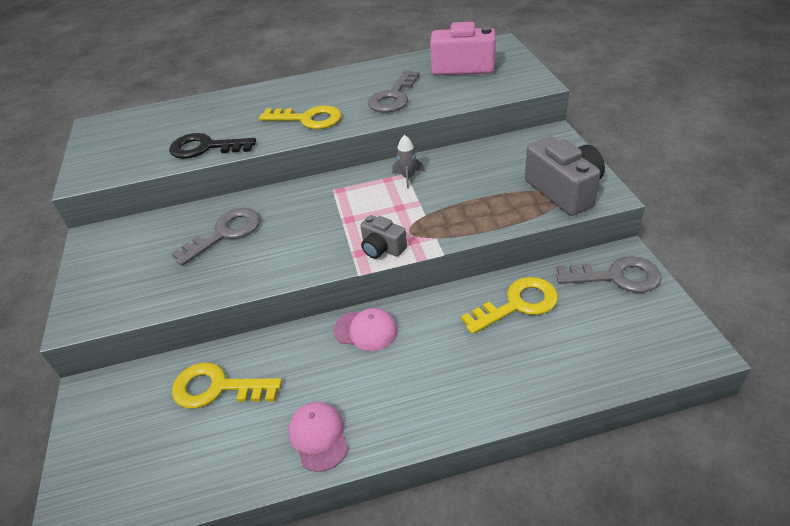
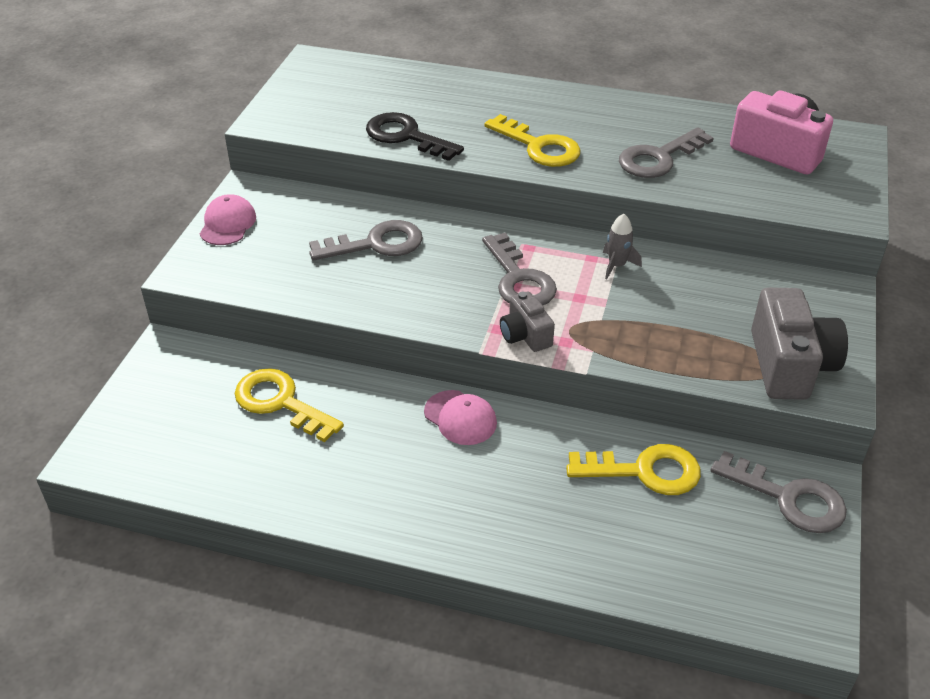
camera: 25 degrees right, 0 degrees up
pink cap [289,402,348,472] -> pink cap moved to [200,194,256,245]
none -> grey key [482,233,557,305]

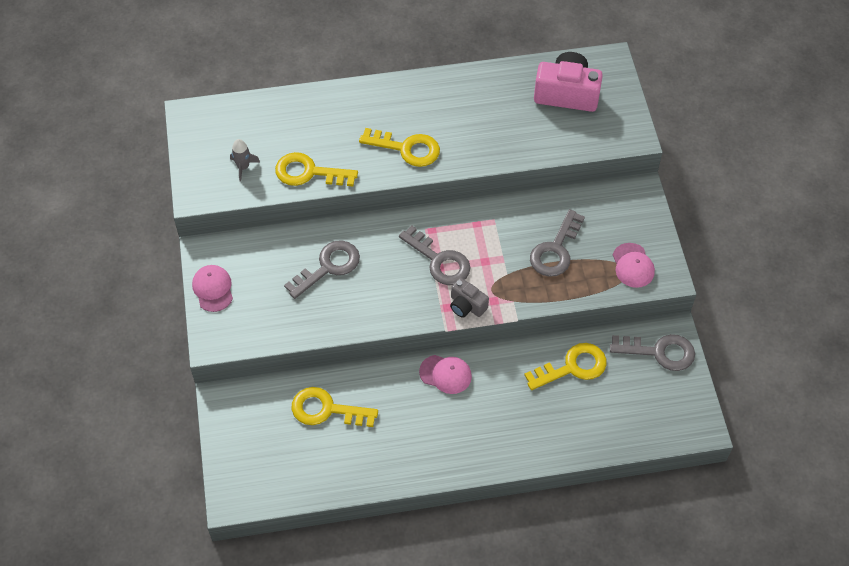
camera: 25 degrees left, 15 degrees up
black key [366,112,464,161] -> yellow key [275,152,358,186]
grey rocket [603,213,642,279] -> grey rocket moved to [230,139,260,181]
grey key [619,127,714,178] -> grey key moved to [530,209,585,277]
grey camera [751,288,848,400] -> pink cap [613,243,655,288]

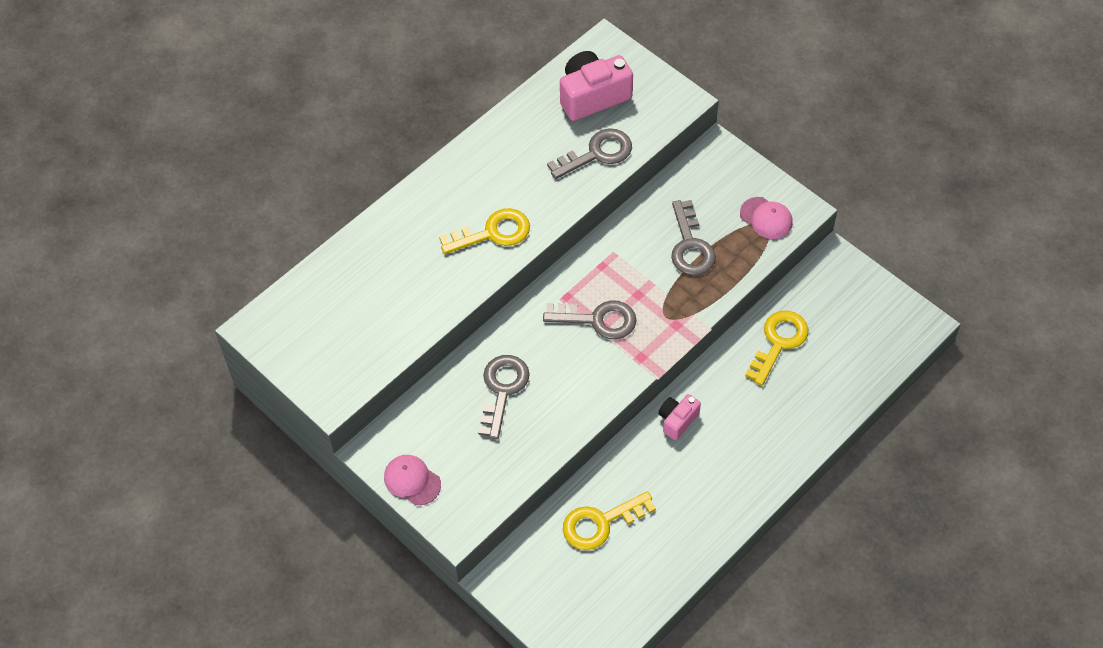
camera: 35 degrees left, 0 degrees up
grey rocket [230,139,260,181] -> none
yellow key [275,152,358,186] -> none
pink cap [419,355,472,394] -> pink camera [659,394,701,440]
grey camera [450,278,489,318] -> none
grey key [610,334,695,371] -> grey key moved to [547,128,632,179]

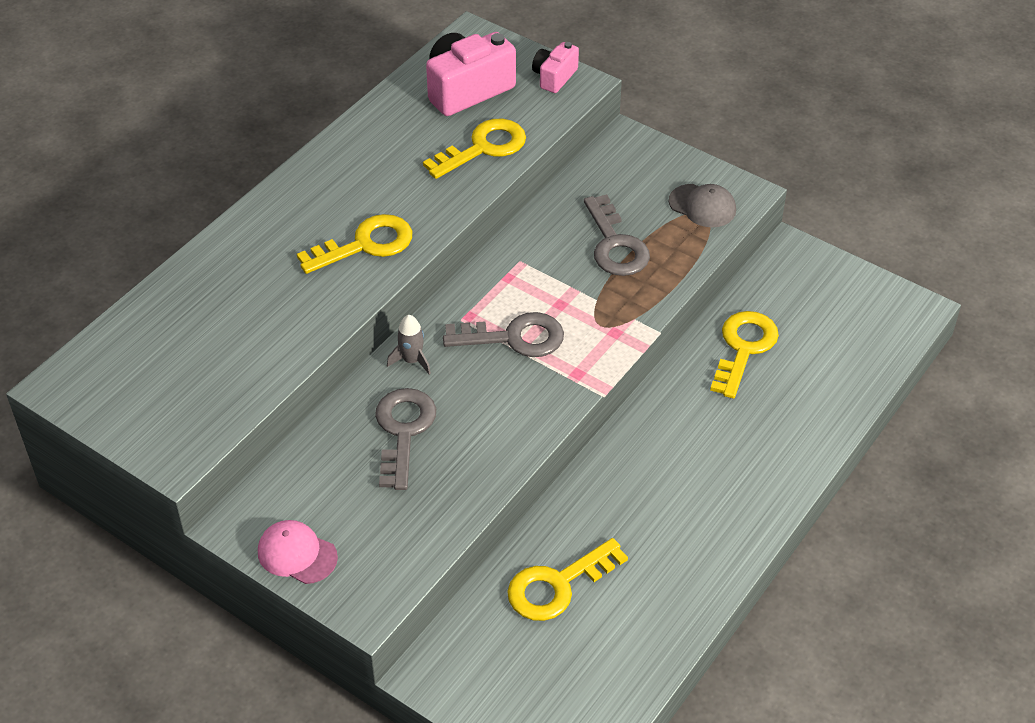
camera: 10 degrees left, 10 degrees down
grey key [547,128,632,179] -> yellow key [423,119,526,179]
pink camera [659,394,701,440] -> pink camera moved to [532,42,579,93]
pink cap [740,197,793,239] -> grey cap [669,184,736,227]
none -> grey rocket [387,315,431,375]

